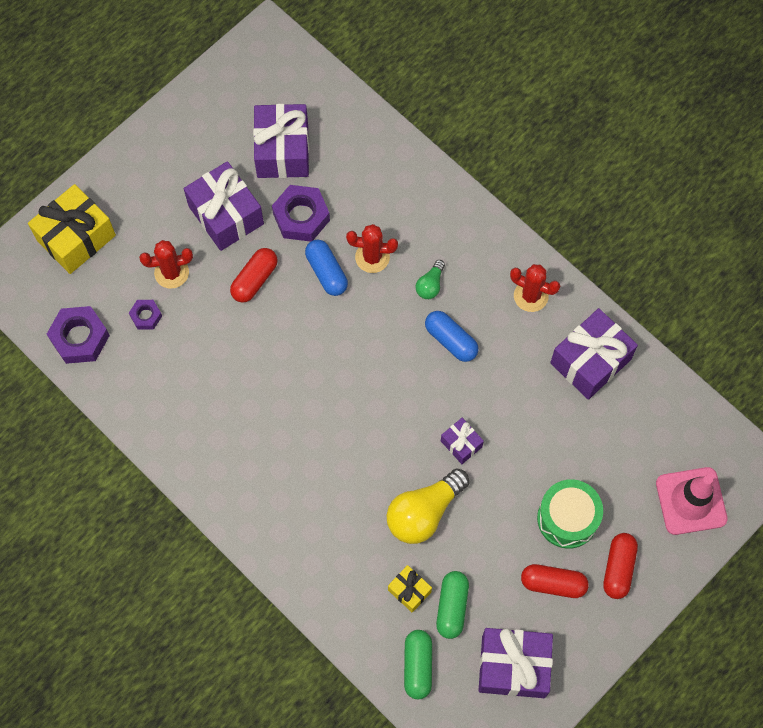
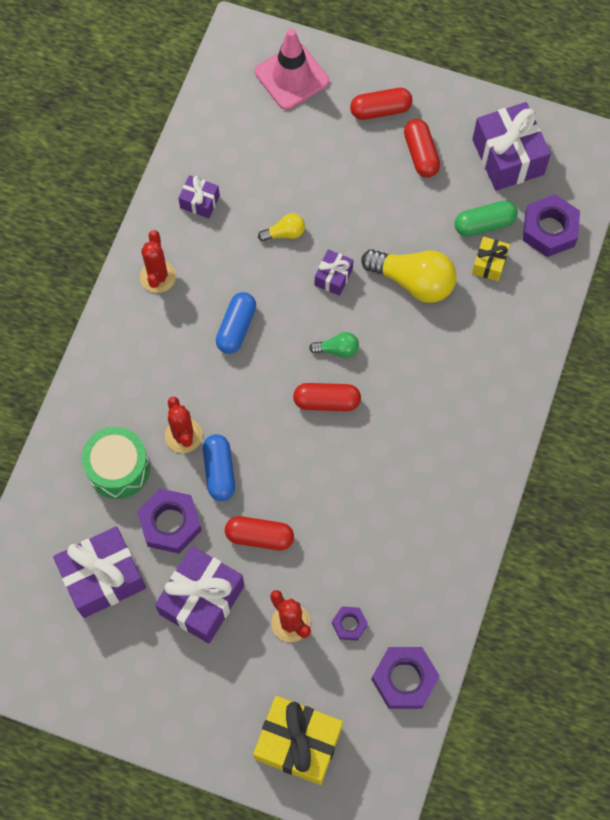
camera: 115 degrees left, 0 degrees up
blue capsule [305,240,348,296] -> blue capsule turned 45 degrees counterclockwise [203,434,235,501]
green capsule [404,630,432,699] -> purple nut [523,194,580,257]
green light bulb [416,260,445,299] -> green light bulb moved to [309,332,359,358]
green drum [537,479,603,549] -> green drum moved to [82,427,150,499]
purple gift [550,308,638,400] -> purple gift [178,175,220,218], size x0.51
none -> yellow light bulb [258,213,305,242]
none -> red capsule [293,383,361,411]

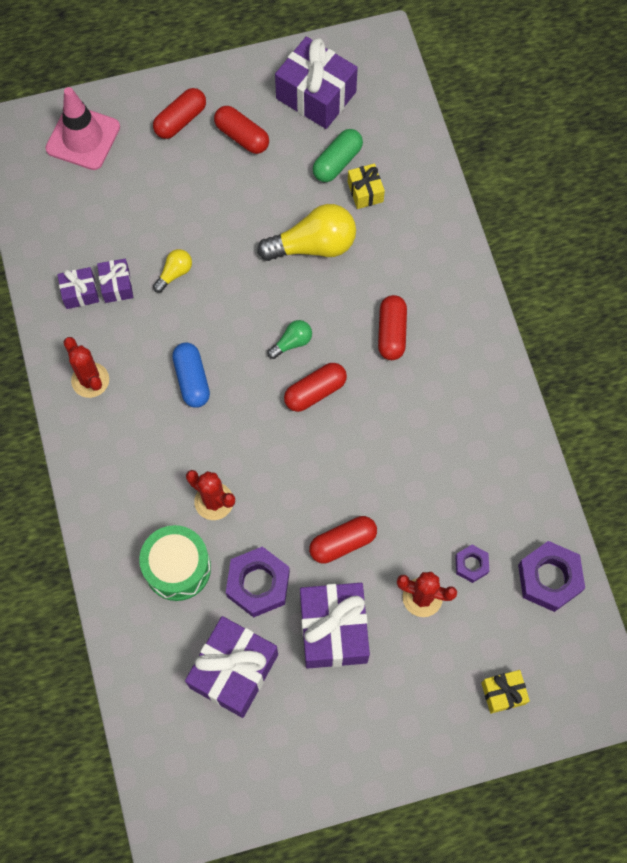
camera: 35 degrees left, 0 degrees up
blue capsule [203,434,235,501] -> none
yellow gift [253,696,343,785] -> yellow gift [481,670,530,714], size x0.51
purple gift [315,249,353,296] -> purple gift moved to [97,259,133,303]
purple nut [523,194,580,257] -> none
none -> red capsule [378,295,407,360]

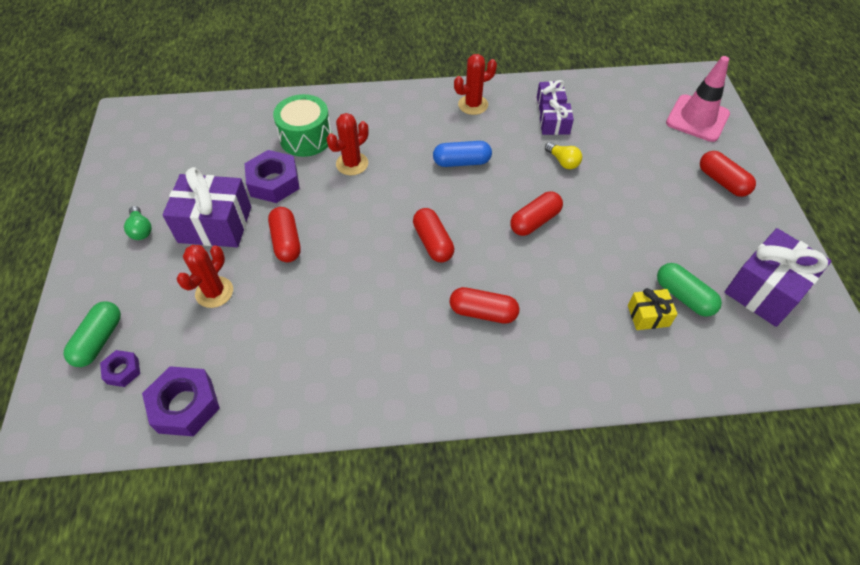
camera: 100 degrees right, 15 degrees down
purple gift [185,616,278,718] -> none
red capsule [214,106,269,154] -> red capsule moved to [510,191,563,236]
yellow light bulb [257,204,356,261] -> none
green light bulb [267,320,312,359] -> green light bulb moved to [124,206,152,240]
purple nut [455,545,489,583] -> purple nut moved to [100,350,140,387]
yellow gift [481,670,530,714] -> green capsule [64,301,121,367]

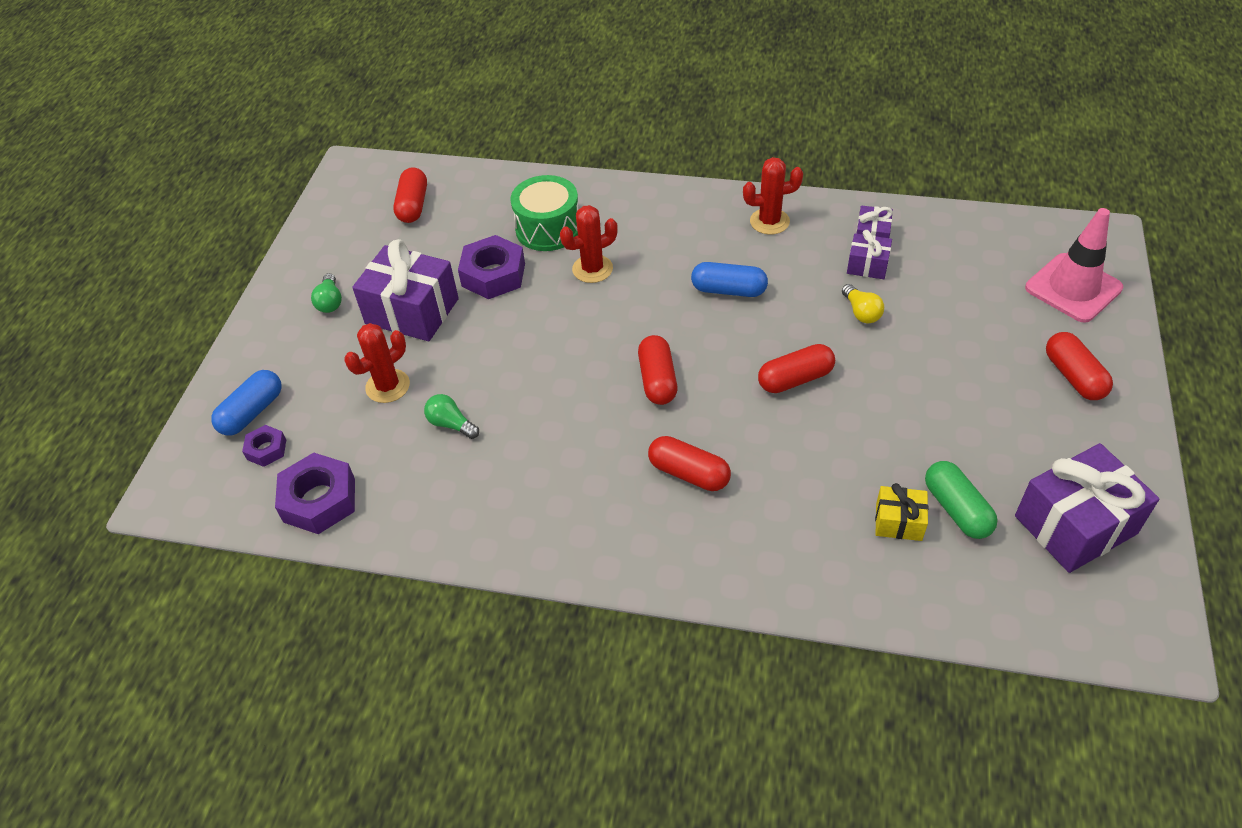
camera: 20 degrees right, 5 degrees down
green capsule [64,301,121,367] -> blue capsule [211,370,282,436]
red capsule [268,207,301,262] -> red capsule moved to [393,167,427,223]
none -> green light bulb [424,394,479,439]

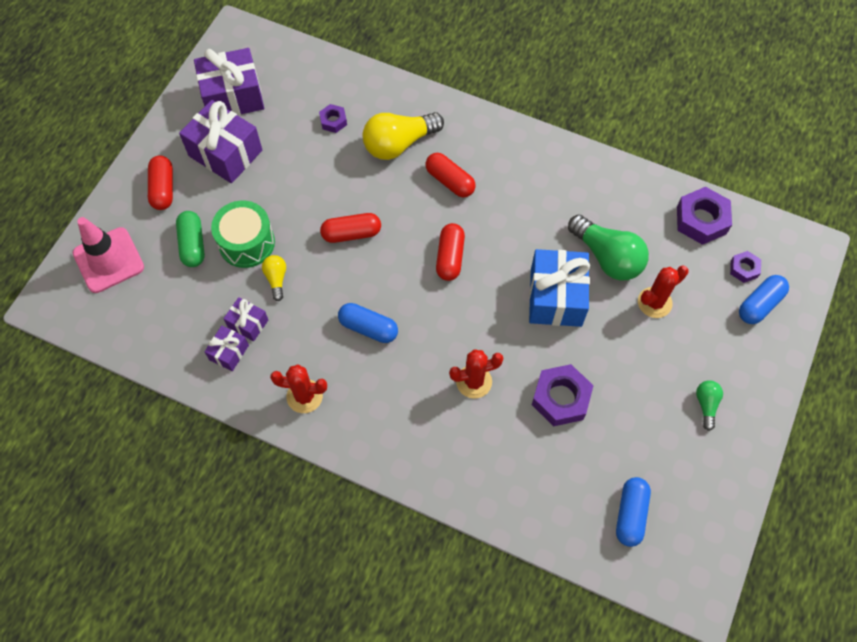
camera: 170 degrees left, 15 degrees up
purple gift [352,239,459,341] -> purple gift moved to [179,100,262,183]
red capsule [393,167,427,223] -> blue capsule [616,477,651,547]
green light bulb [424,394,479,439] -> green light bulb [568,215,649,281], size x2.01
green drum [510,175,579,251] -> green drum moved to [211,201,275,268]
yellow gift [875,483,929,541] -> purple nut [319,104,347,133]
green capsule [925,461,998,539] -> green capsule moved to [176,211,205,267]
none -> yellow light bulb [362,112,444,160]
none -> blue gift [529,249,590,327]

